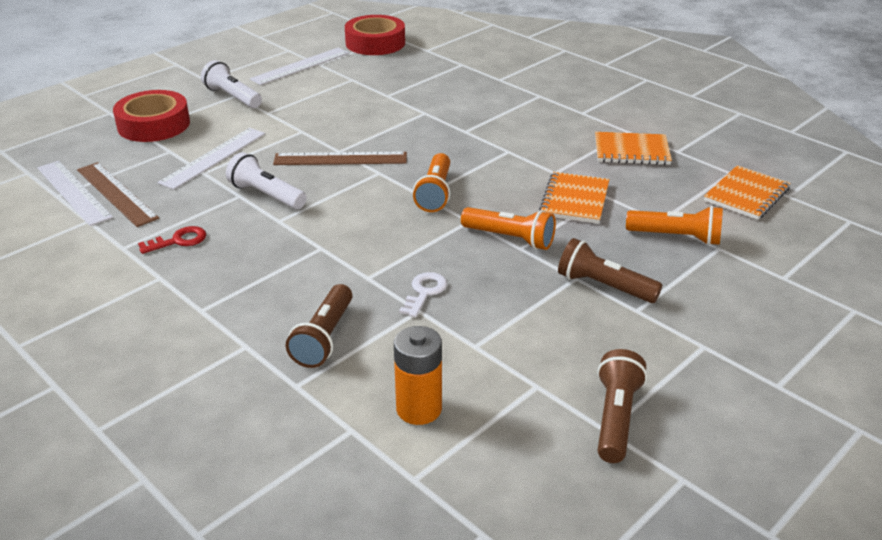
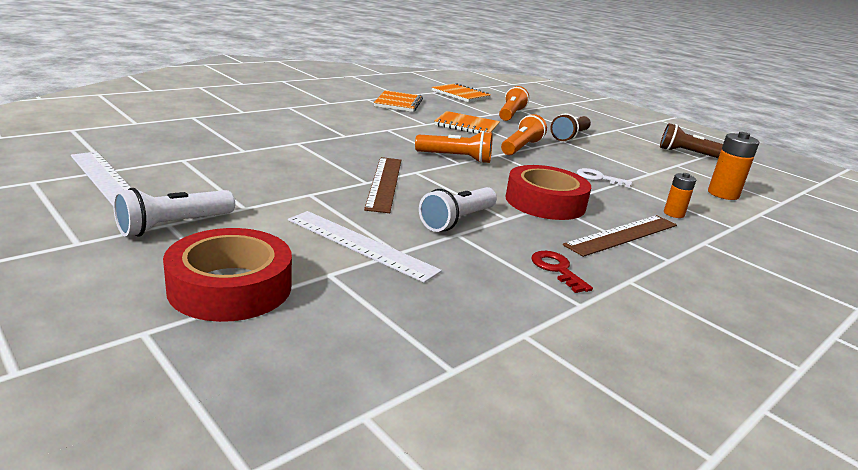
camera: 90 degrees left, 10 degrees down
white ruler [37,161,113,226] -> none
brown ruler [77,162,159,227] -> brown ruler moved to [563,215,677,257]
brown flashlight [286,284,352,368] -> orange battery [664,173,696,218]
red tape [345,15,405,55] -> red tape moved to [505,165,591,220]

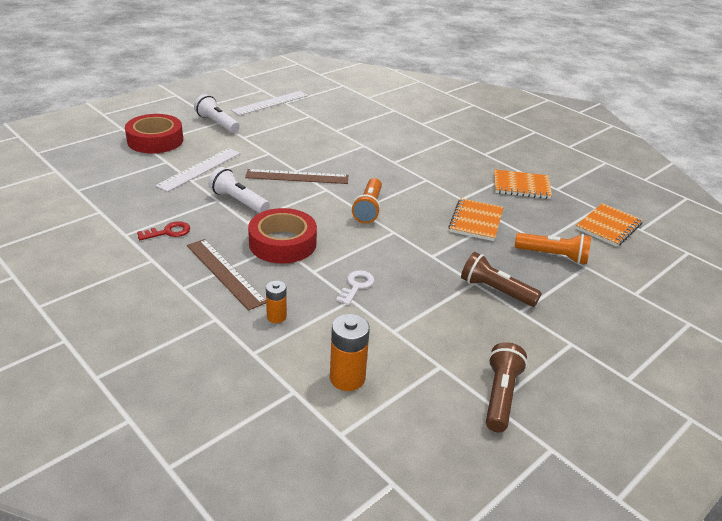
camera: 90 degrees right, 10 degrees up
orange flashlight [501,114,547,155] -> none

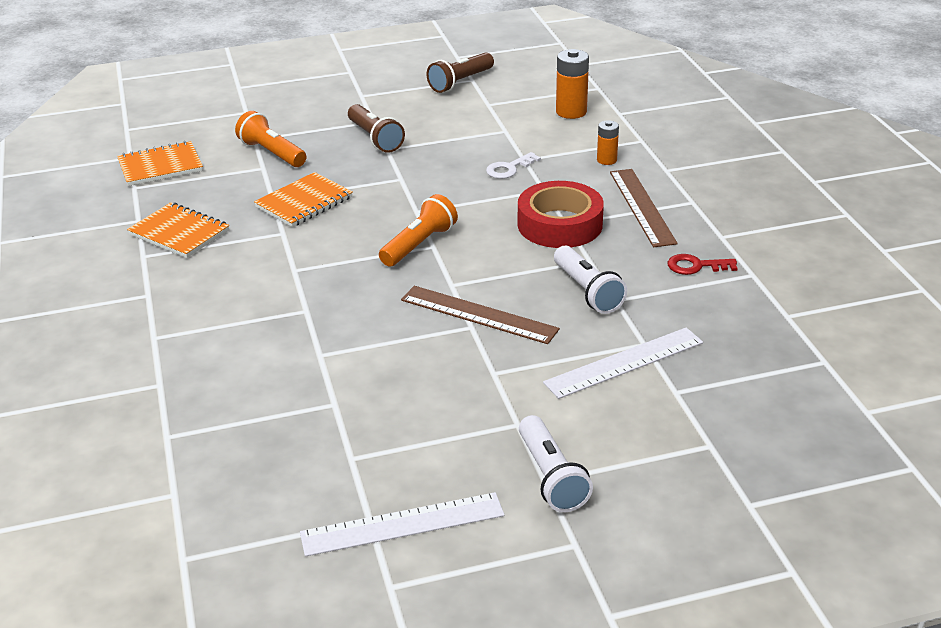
camera: 150 degrees left, 0 degrees up
red tape [125,114,183,154] -> none

